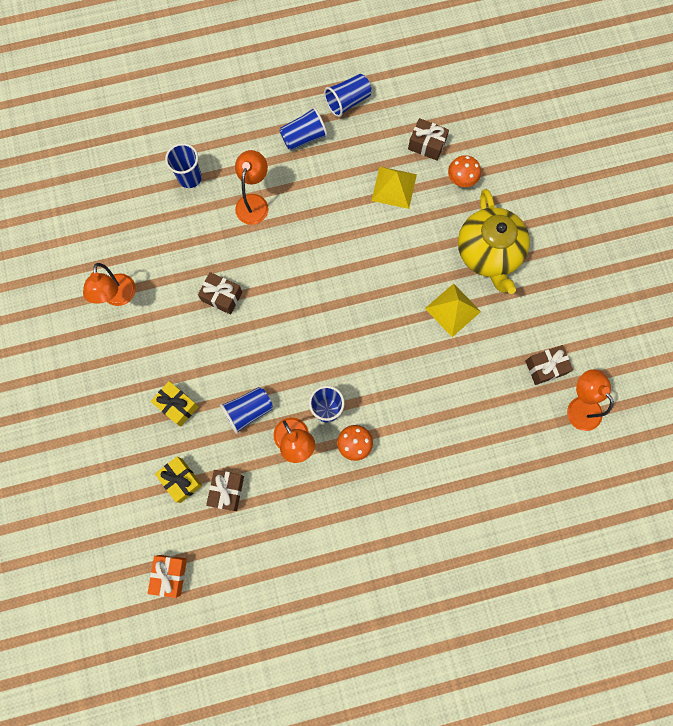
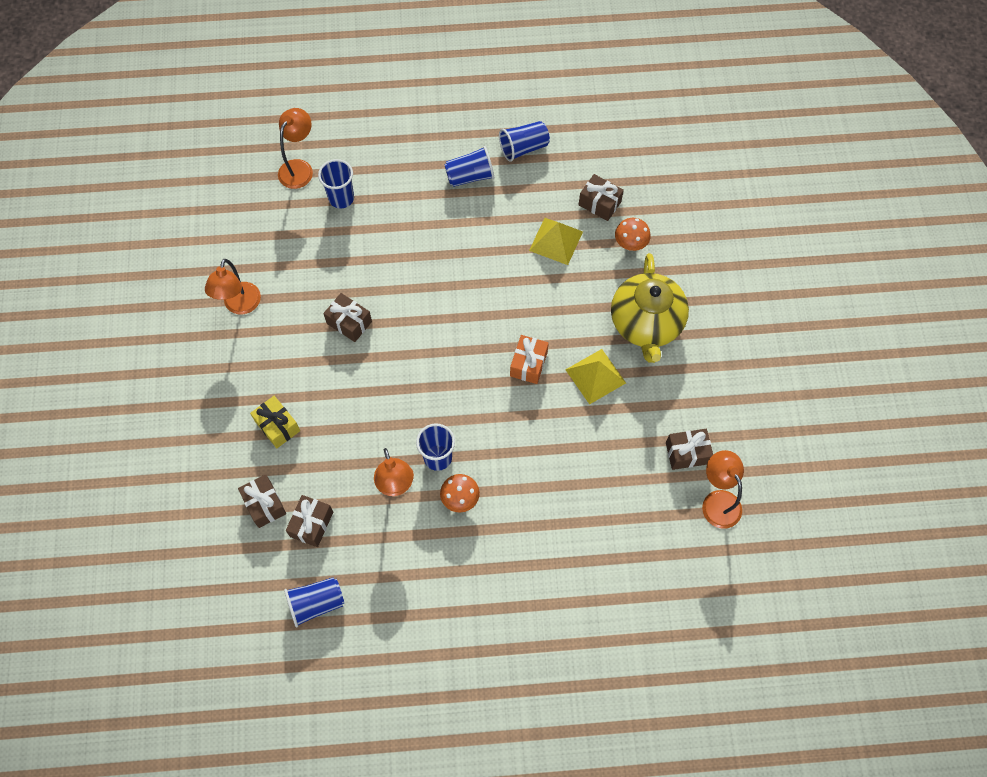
camera: 10 degrees right, 10 degrees down
orange gift [148,555,187,598] -> orange gift moved to [510,335,549,384]
yellow gift [155,457,202,503] -> brown gift [238,474,286,528]
blue cup [220,387,273,434] -> blue cup moved to [284,577,344,628]
orange lamp [235,150,269,225] -> orange lamp moved to [278,108,313,189]

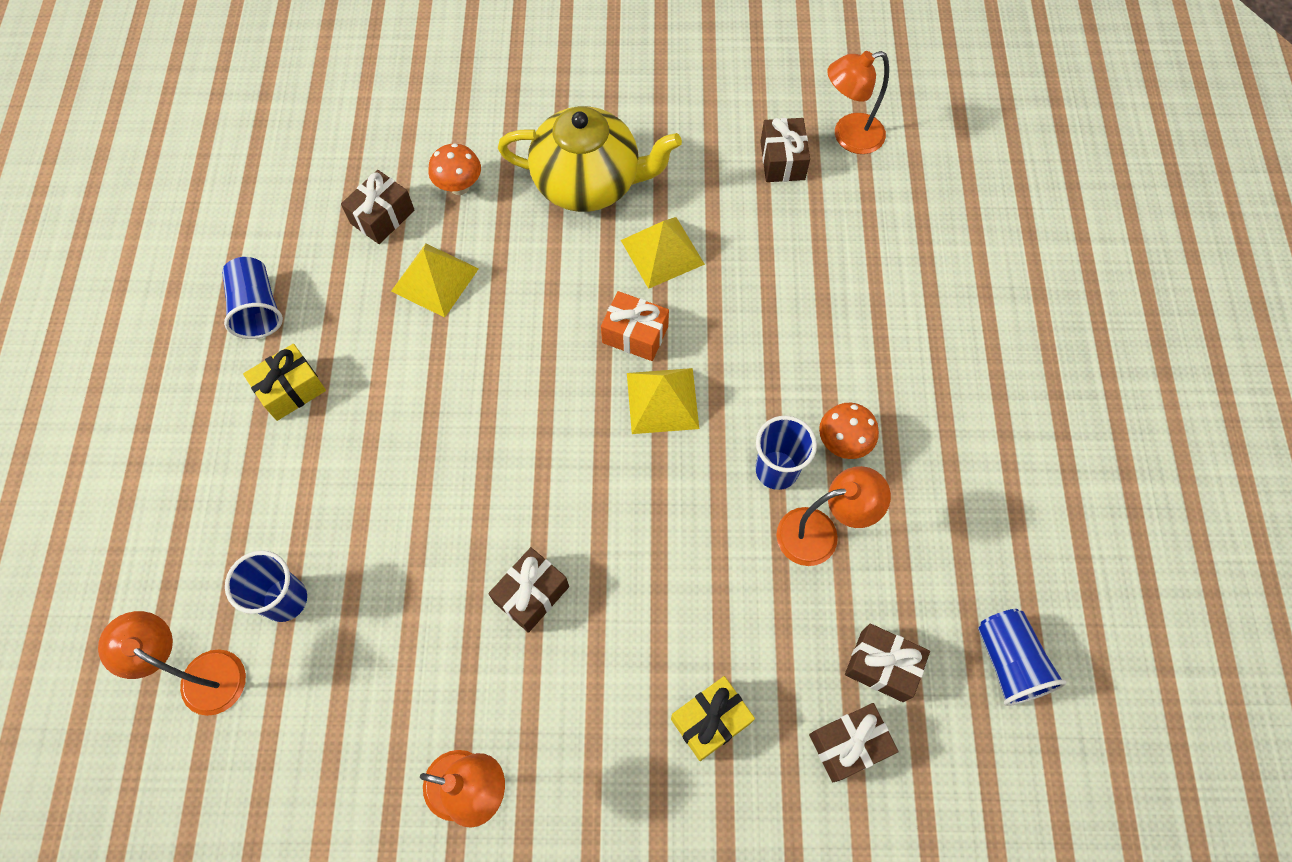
camera: 85 degrees left, 0 degrees up
blue cup [444,146,494,187] -> yellow gift [243,344,326,421]
none -> yellow pyramid [627,368,699,434]

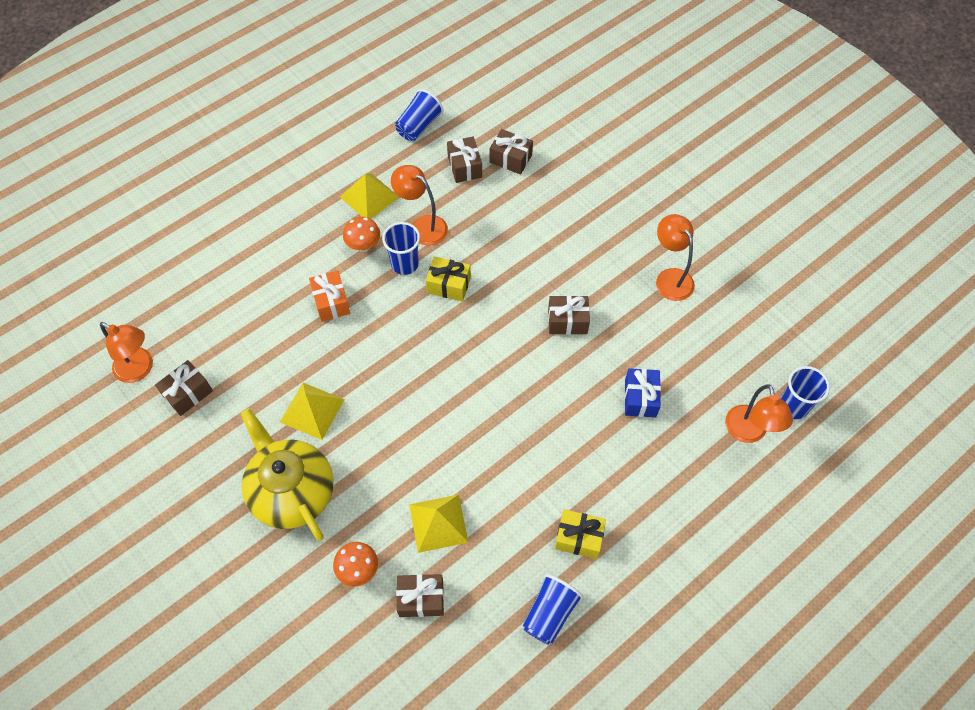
camera: 130 degrees left, 5 degrees down
blue cup [225,550,307,622] -> blue cup moved to [780,366,830,419]
orange gift [601,291,669,361] -> orange gift moved to [309,270,350,321]
yellow pyramid [627,368,699,434] -> yellow pyramid moved to [340,173,399,219]
yellow gift [671,676,755,761] -> yellow gift moved to [426,257,471,301]
none -> blue gift [625,368,661,417]

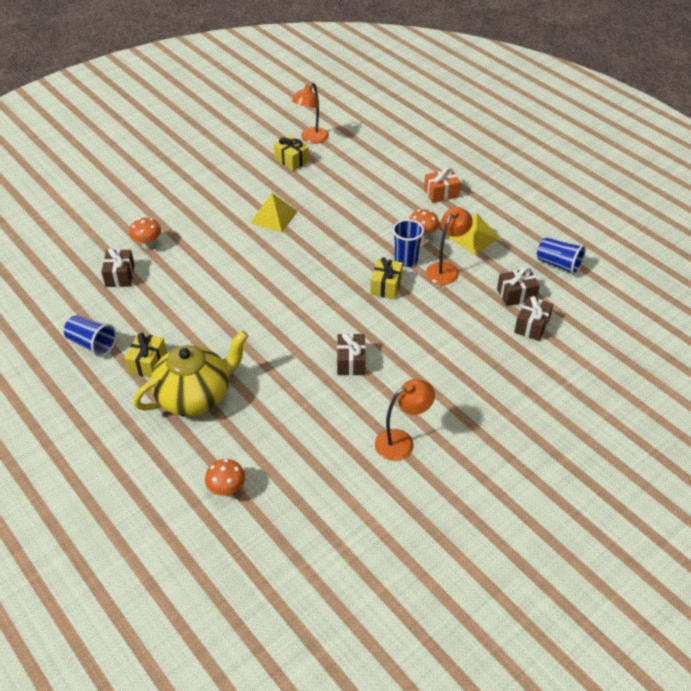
camera: 90 degrees right, 15 degrees down
brown gift [155,360,213,416] -> yellow gift [274,135,309,171]
yellow teapot [240,408,334,541] -> yellow teapot moved to [133,331,248,417]
orange gift [309,270,350,321] -> orange gift moved to [424,167,461,203]
yellow pyramid [409,494,469,553] -> none
blue gift [625,368,661,417] -> none
orange lamp [725,384,793,443] -> orange mushroom [205,459,245,497]
blue cup [780,366,830,419] -> none

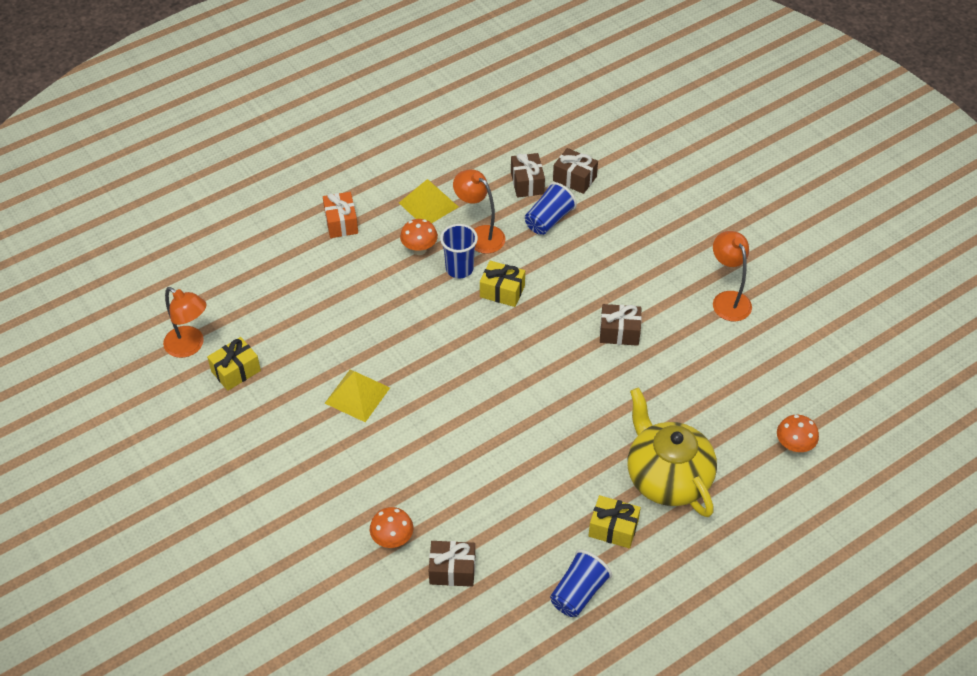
camera: 85 degrees left, 5 degrees up
blue cup [537,237,586,275] -> blue cup moved to [525,182,577,235]

